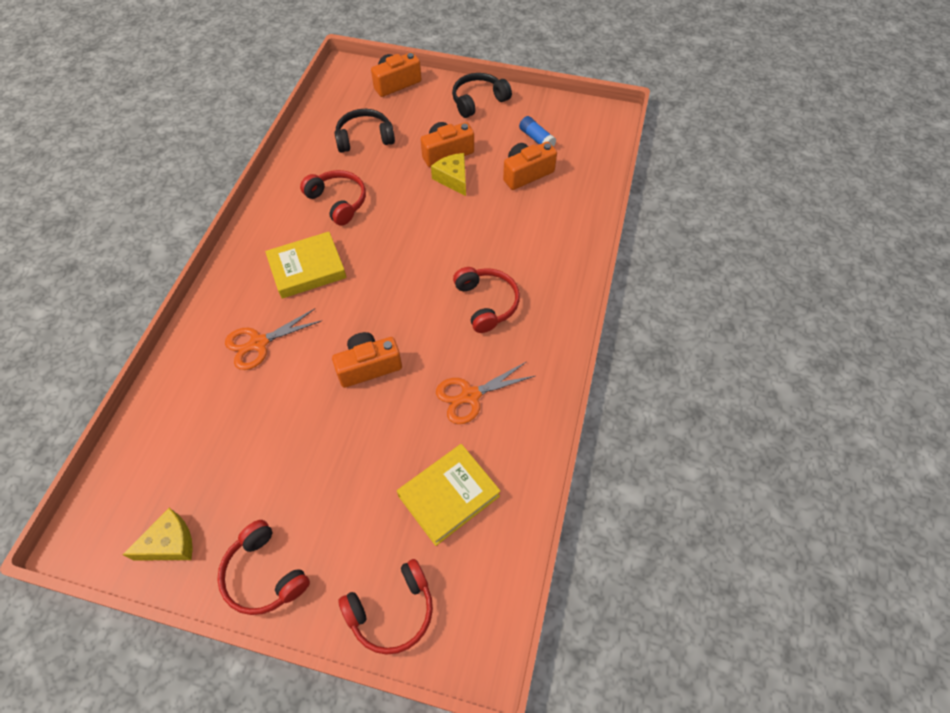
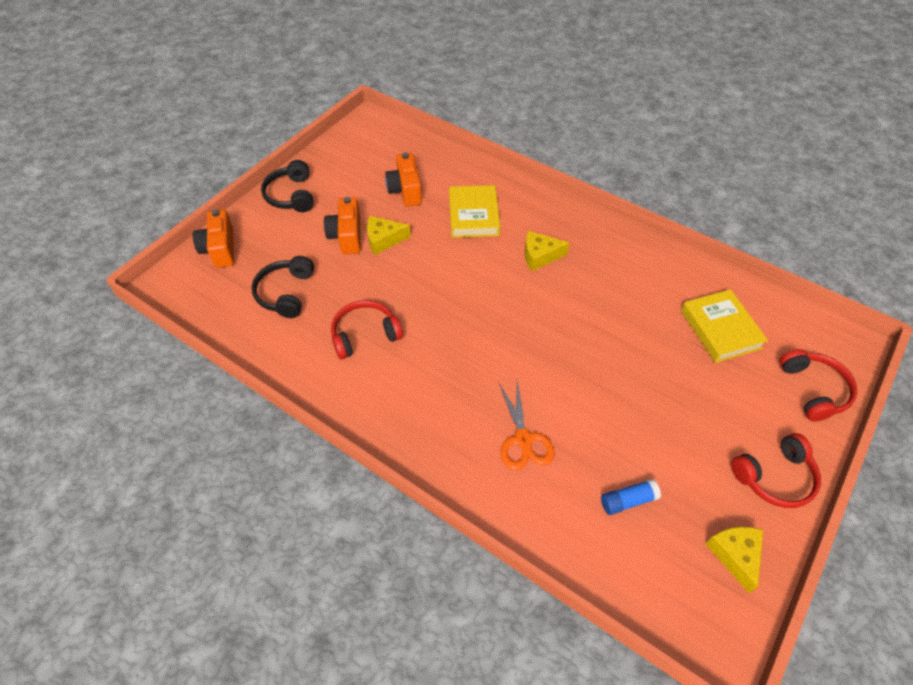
camera: 70 degrees left, 5 degrees down
yellow book [265,232,347,299] -> yellow book moved to [449,185,500,238]
orange camera [332,332,402,388] -> none
orange scissors [436,361,535,424] -> none
red headphones [453,267,520,333] -> yellow cheese [525,231,570,271]
blue glue stick [519,116,556,147] -> blue glue stick moved to [601,479,661,515]

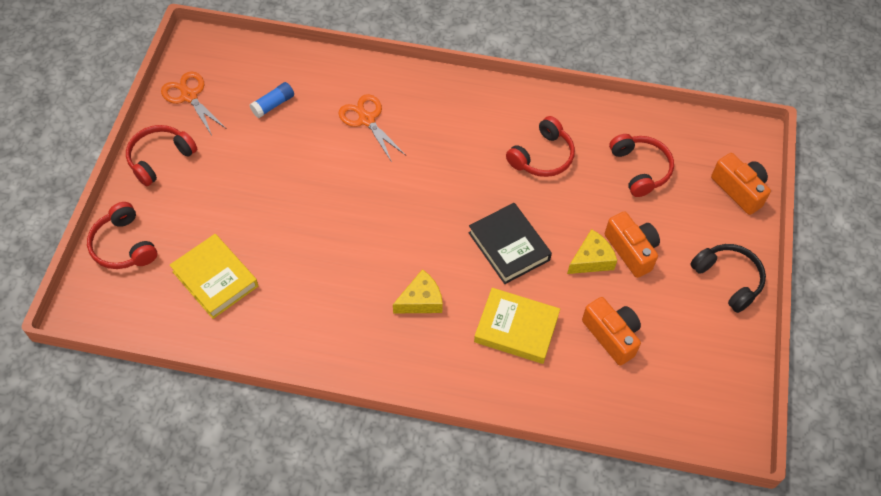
camera: 155 degrees right, 5 degrees up
black headphones [252,256,314,318] -> red headphones [609,134,674,197]
yellow book [449,185,500,238] -> yellow book turned 45 degrees counterclockwise [474,288,560,364]
yellow cheese [706,527,763,593] -> orange scissors [161,71,227,136]
none -> black book [468,203,552,284]

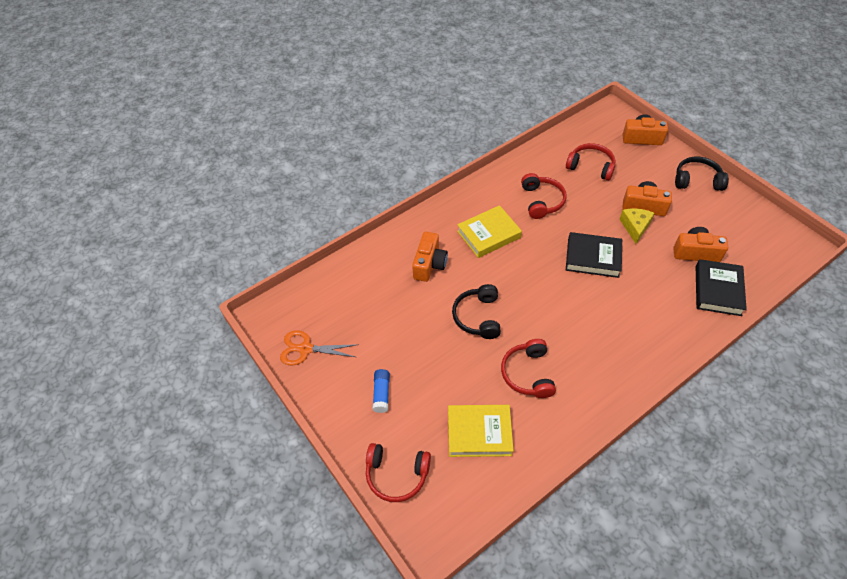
camera: 45 degrees left, 5 degrees down
red headphones [126,125,197,186] -> red headphones moved to [501,339,556,398]
blue glue stick [250,82,294,118] -> blue glue stick moved to [373,369,390,413]
orange scissors [338,94,406,162] -> orange camera [412,232,448,282]
yellow cheese [393,269,443,313] -> none
yellow book [474,288,560,364] -> yellow book moved to [457,205,522,258]
none -> black headphones [452,284,501,339]
none -> black book [696,259,747,316]

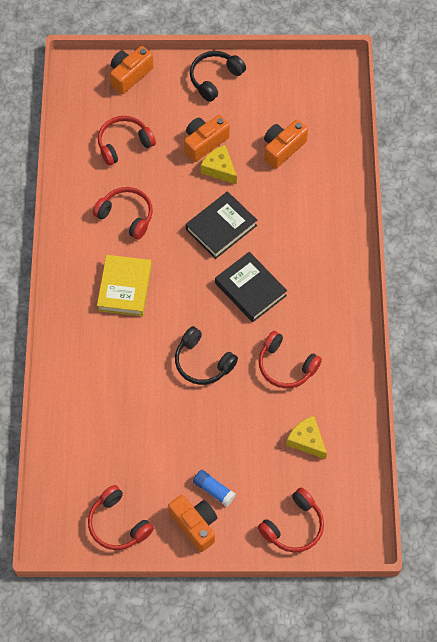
camera: 55 degrees left, 10 degrees up
orange scissors [280,330,359,365] -> red headphones [88,485,154,550]
orange camera [412,232,448,282] -> orange camera moved to [168,495,217,552]
yellow book [448,405,514,457] -> yellow cheese [286,416,327,459]
black book [696,259,747,316] -> black book moved to [215,252,287,322]

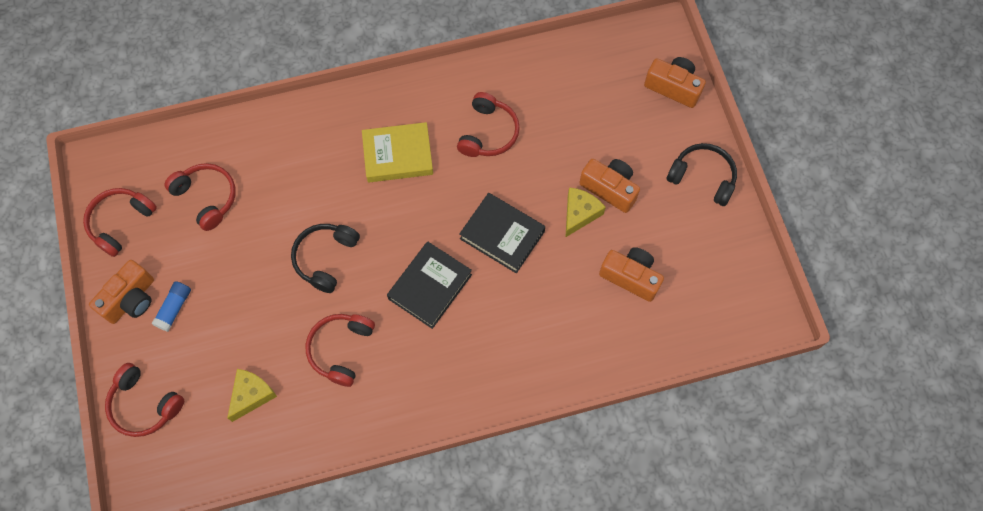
camera: 75 degrees right, 5 degrees up
red headphones [98,116,156,166] -> red headphones moved to [164,163,236,231]

